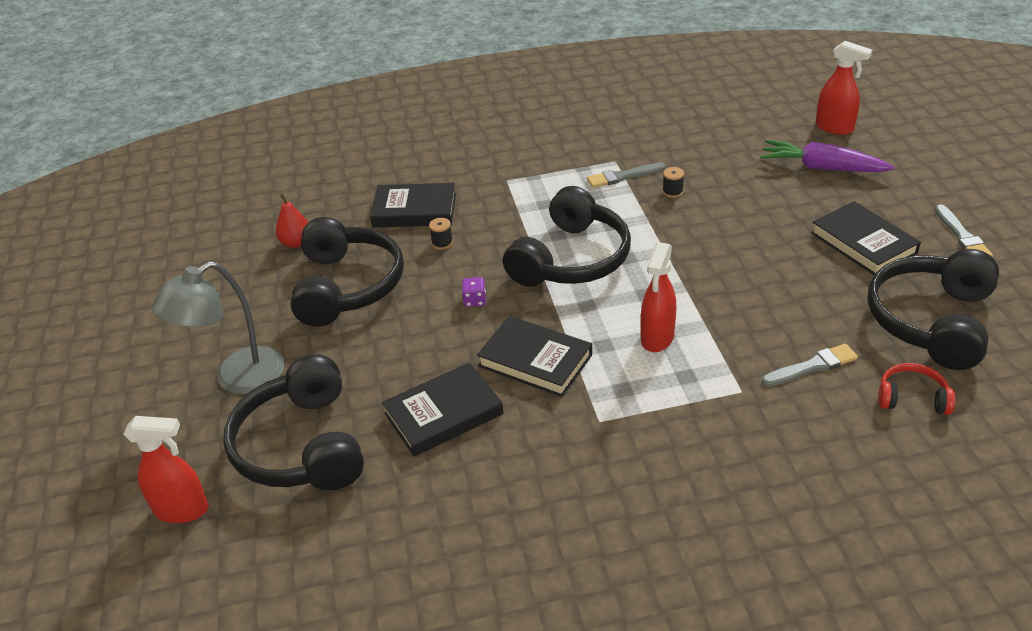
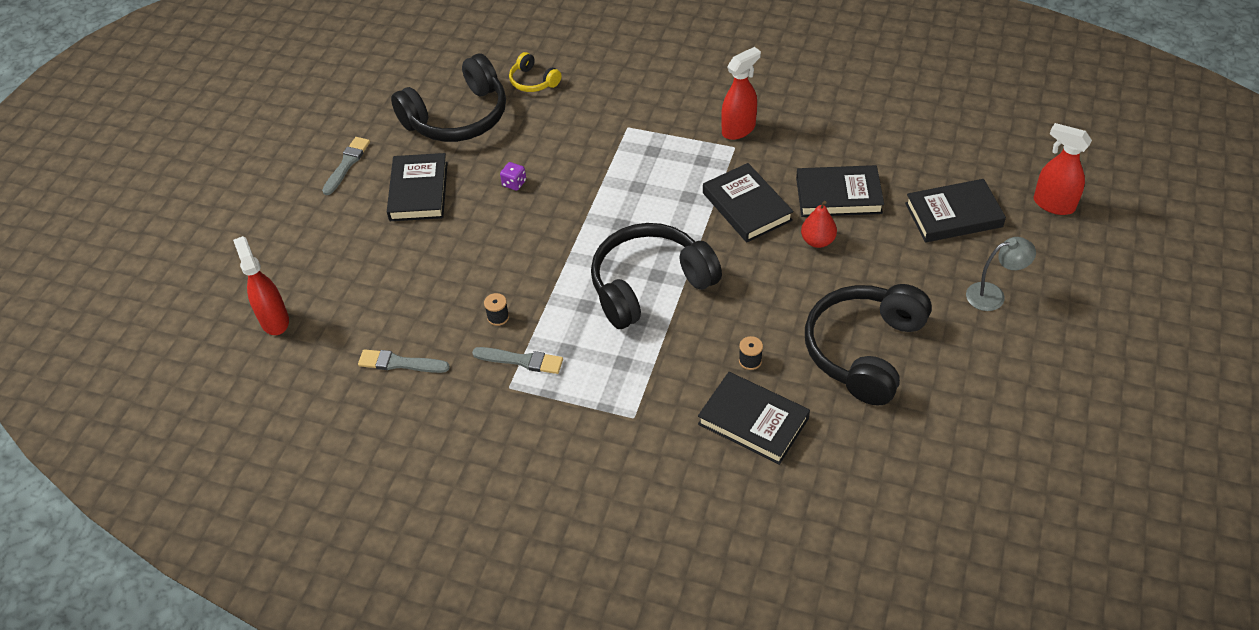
camera: 150 degrees left, 10 degrees up
grey lamp [152,261,284,394] -> grey lamp [966,237,1036,311], size x0.61
black headphones [223,354,364,490] -> black book [905,179,1006,243]
red pear [276,194,309,248] -> red pear moved to [801,201,837,248]
purple dice [462,277,486,307] -> purple dice moved to [500,162,526,191]
red spray bottle [641,242,676,352] -> red spray bottle moved to [721,47,761,140]
purple carrot [760,140,894,172] -> none
grey brush [761,344,858,387] -> grey brush moved to [358,349,450,373]
red headphones [878,363,955,415] -> yellow headphones [509,52,562,92]

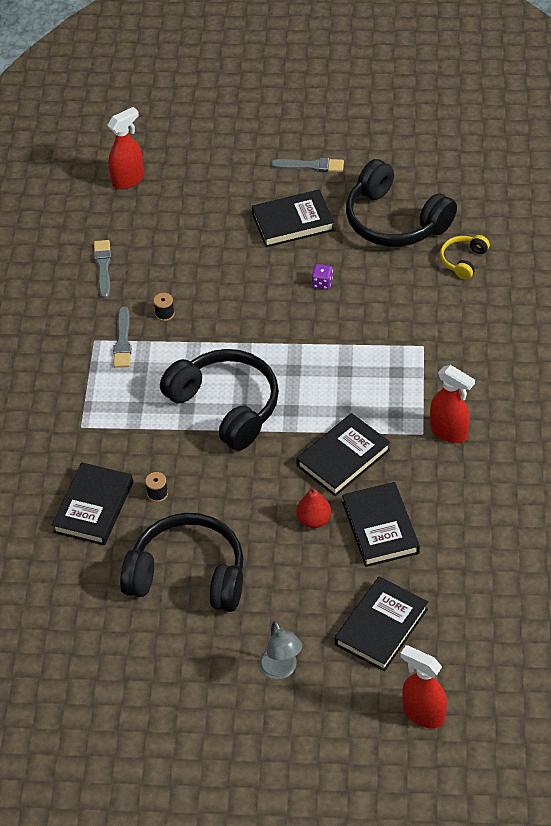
camera: 75 degrees right, 0 degrees up
black book [905,179,1006,243] -> black book turned 60 degrees clockwise [335,576,428,672]
red spray bottle [1034,123,1092,215] -> red spray bottle turned 75 degrees counterclockwise [400,645,447,728]

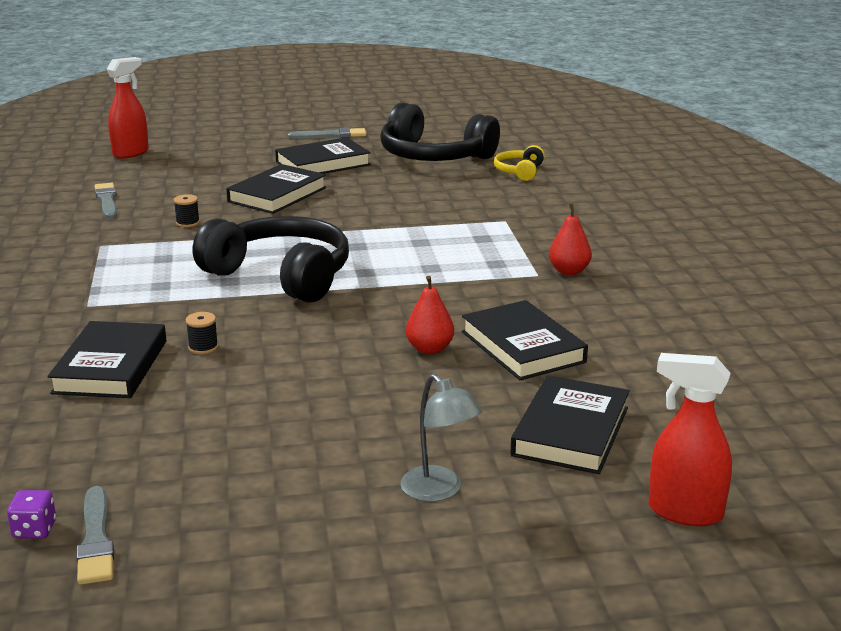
camera: 15 degrees left, 25 degrees down
grey brush [113,307,131,368] -> grey brush moved to [76,486,114,585]
black headphones [120,513,244,612] -> none
black book [296,413,390,496] -> black book moved to [226,164,327,214]
purple dice [312,264,333,289] -> purple dice moved to [7,490,56,539]
red spray bottle [430,365,475,443] -> red pear [549,204,592,275]

